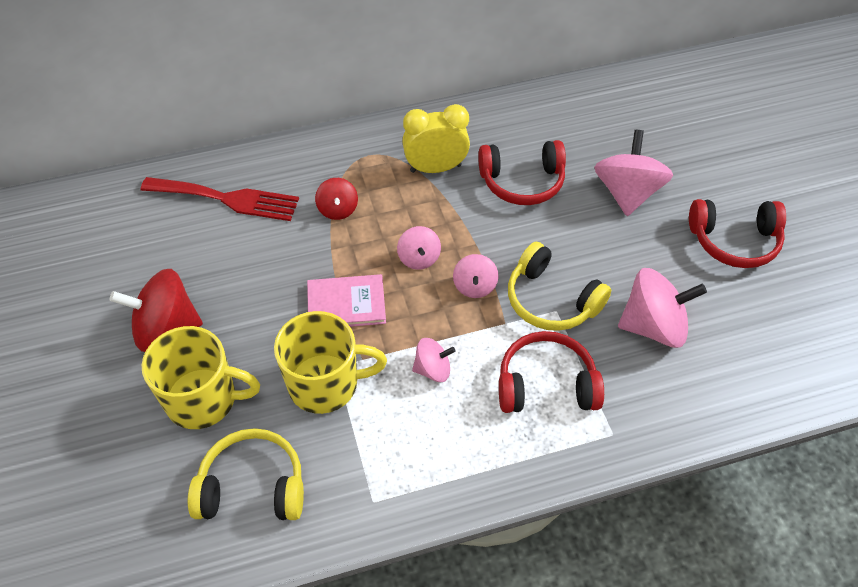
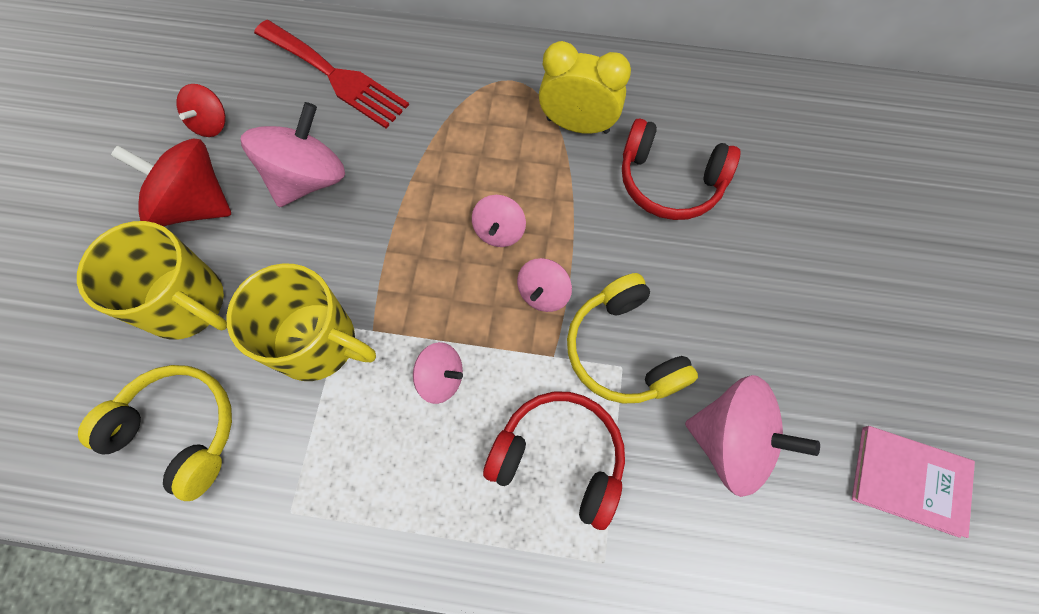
camera: 25 degrees right, 15 degrees up
pink book [307,274,386,327] -> pink book moved to [852,426,975,538]
red spinning top [315,178,358,220] -> red spinning top moved to [176,84,225,137]
pink spinning top [594,130,673,216] -> pink spinning top moved to [241,102,345,207]
red headphones [689,199,786,268] -> none

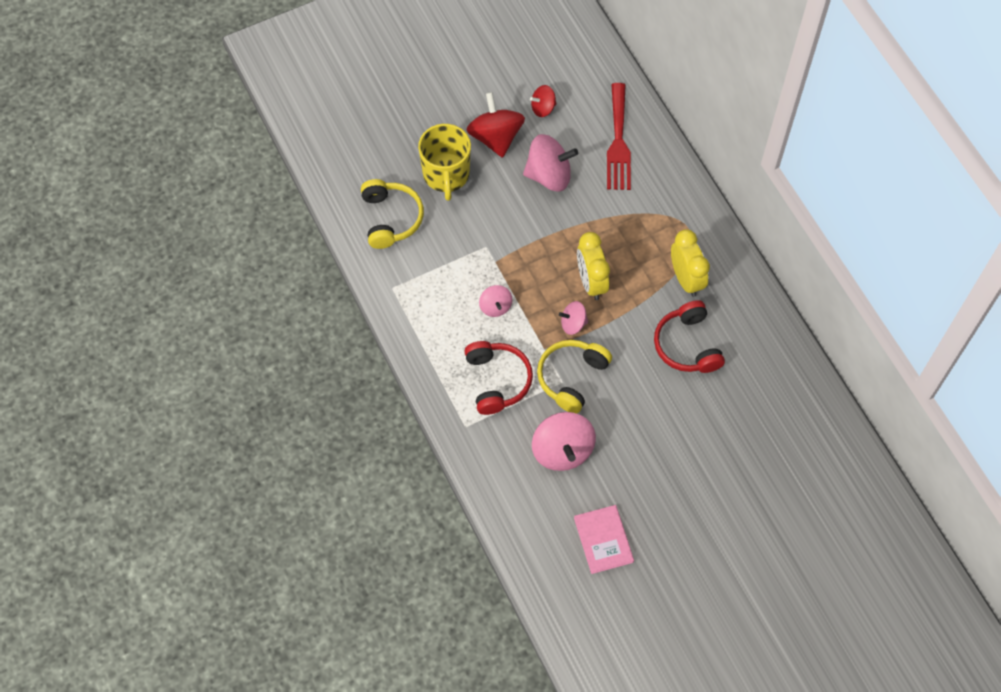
camera: 55 degrees right, 5 degrees down
yellow mug [226,264,376,381] -> none
pink spinning top [472,195,526,247] -> yellow clock [577,232,610,300]

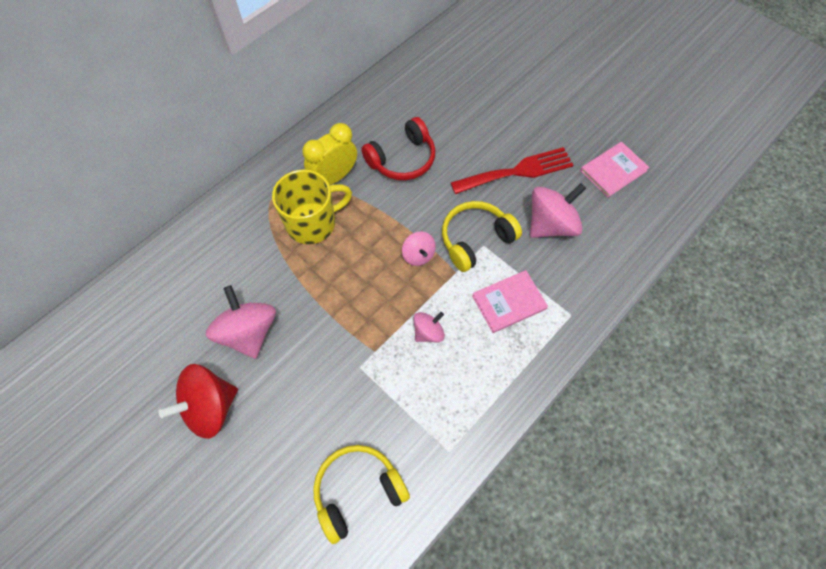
camera: 110 degrees left, 0 degrees up
yellow mug [418,124,471,201] -> yellow mug moved to [272,169,352,244]
red headphones [464,341,533,415] -> pink book [472,270,548,333]
red spinning top [530,85,557,117] -> none
yellow headphones [537,340,612,414] -> yellow headphones turned 135 degrees clockwise [442,201,522,272]
yellow clock [577,232,610,300] -> none
red fork [607,83,631,190] -> red fork moved to [450,147,573,194]

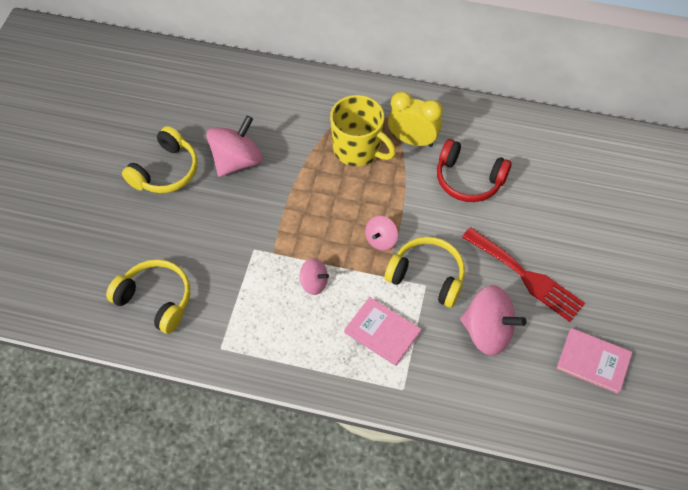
camera: 60 degrees right, 5 degrees down
red spinning top [159,364,238,438] -> yellow headphones [122,126,198,193]

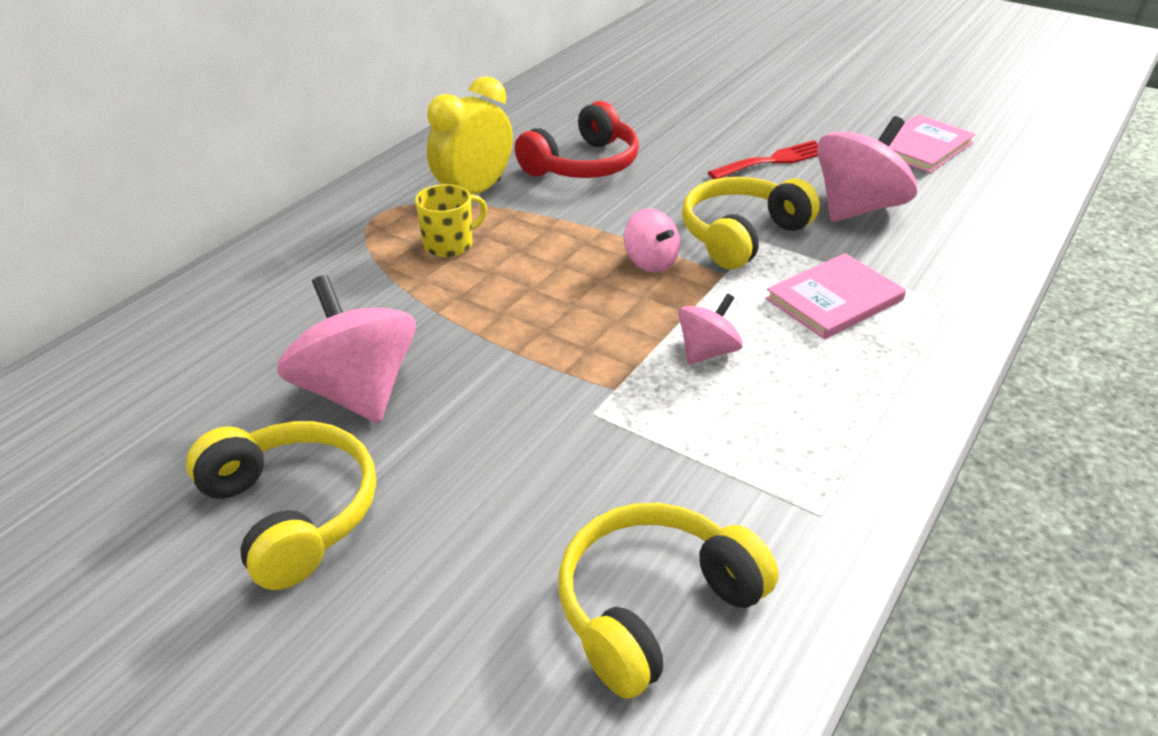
camera: 70 degrees left, 20 degrees down
yellow mug [330,95,396,166] -> yellow mug [415,184,487,257], size x0.55
red fork [462,227,585,322] -> red fork [708,140,819,179], size x0.66

